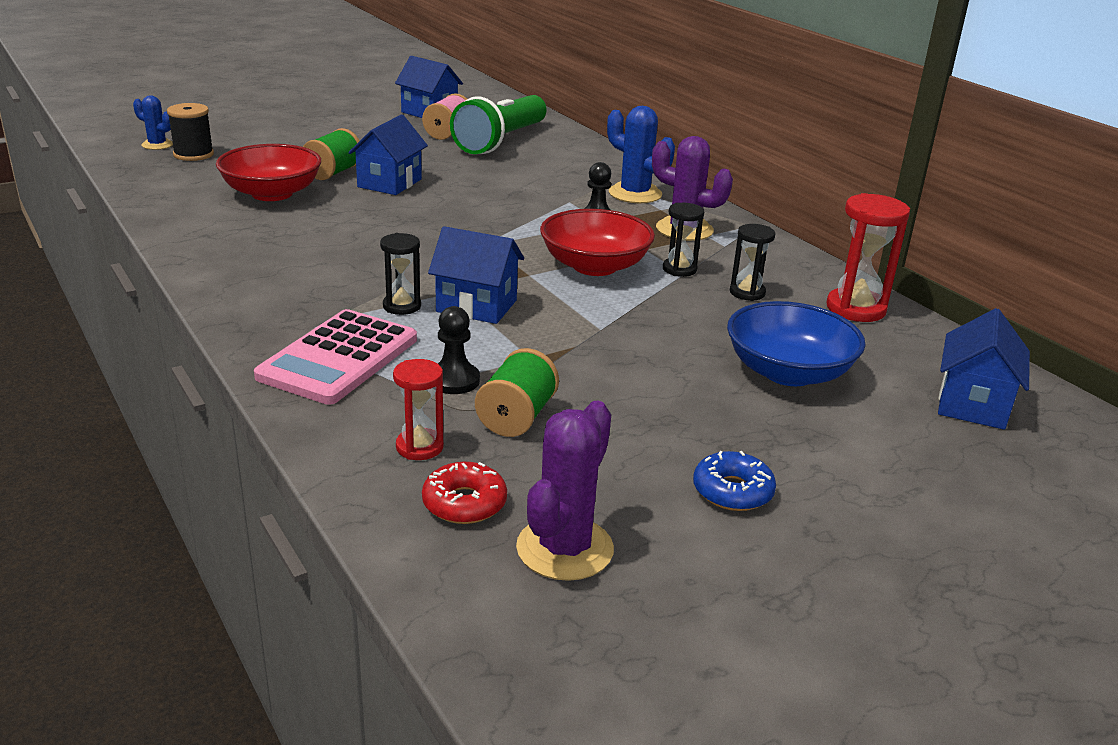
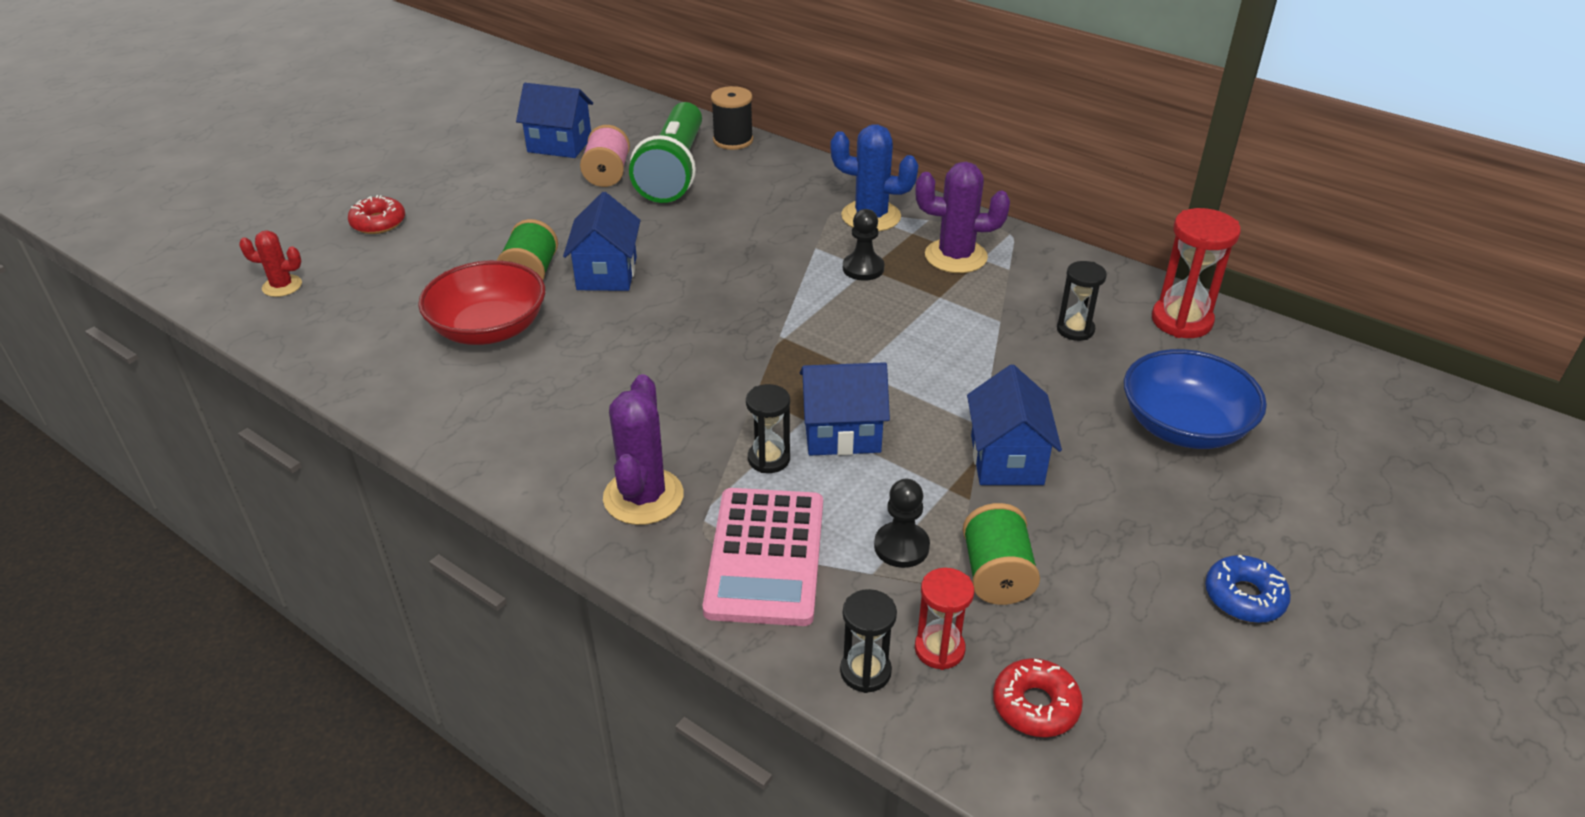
camera: 20 degrees left, 10 degrees up
blue cactus [133,95,173,150] -> red cactus [239,231,302,297]
black spool [167,103,214,161] -> black spool moved to [711,86,753,150]
purple cactus [516,401,614,581] -> purple cactus moved to [603,374,684,525]
red bowl [540,209,655,276] -> none
black hourglass [663,203,704,277] -> black hourglass moved to [840,589,897,693]
blue house [938,308,1030,430] -> blue house moved to [967,365,1062,485]
none -> red donut [348,195,405,234]

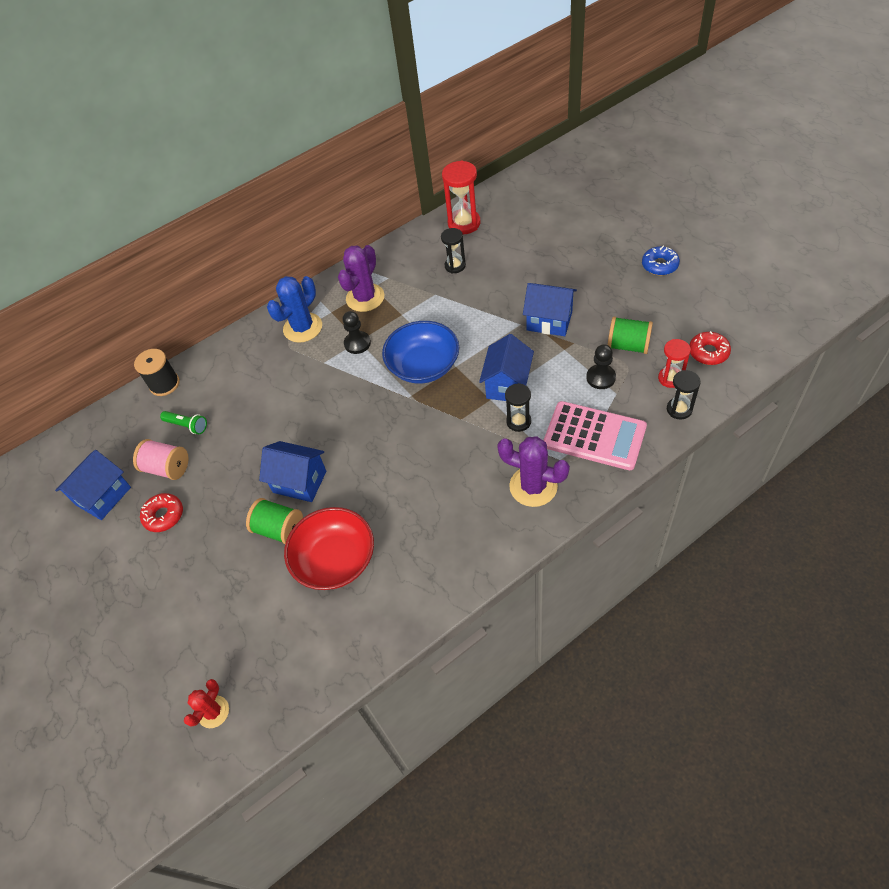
camera: 65 degrees left, 15 degrees up
red donut [348,195,405,234] -> red donut moved to [140,493,183,532]
green flashlight [629,102,702,203] -> green flashlight [160,411,207,434], size x0.41
blue bowl [1124,349,1267,449] -> blue bowl moved to [382,321,459,384]

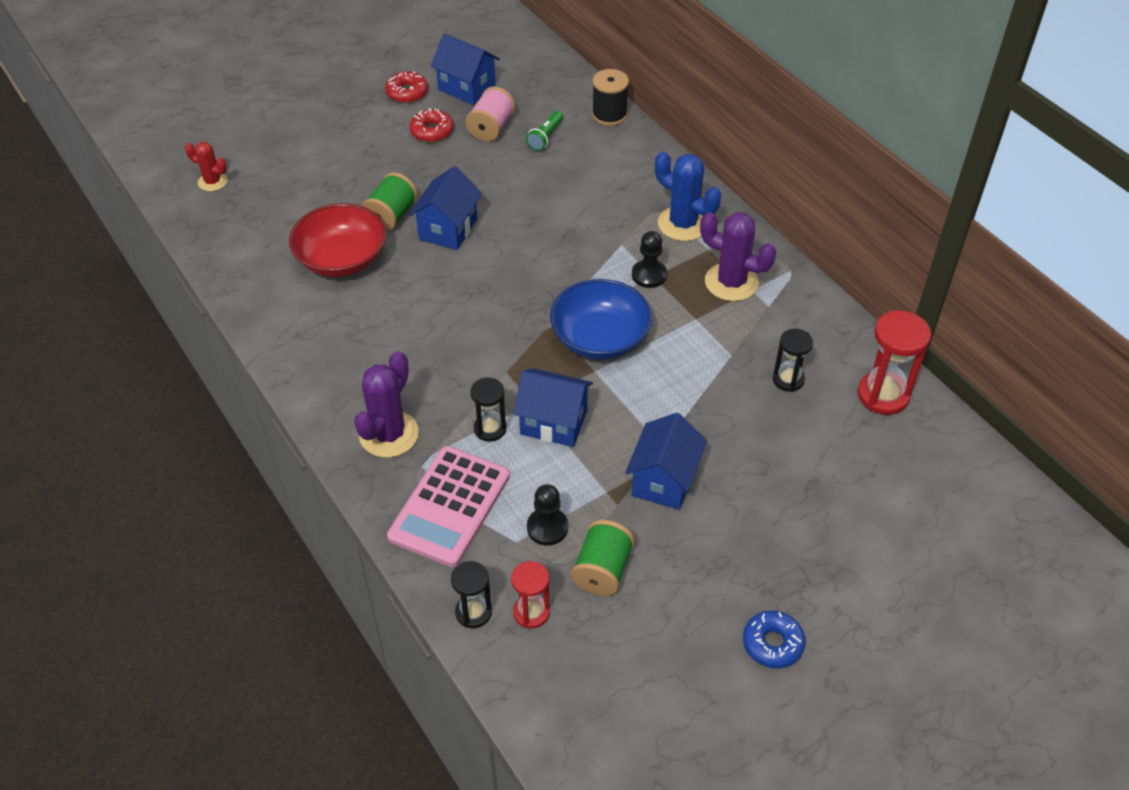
camera: 85 degrees right, 5 degrees down
red donut [690,331,731,365] -> red donut moved to [385,71,428,103]

